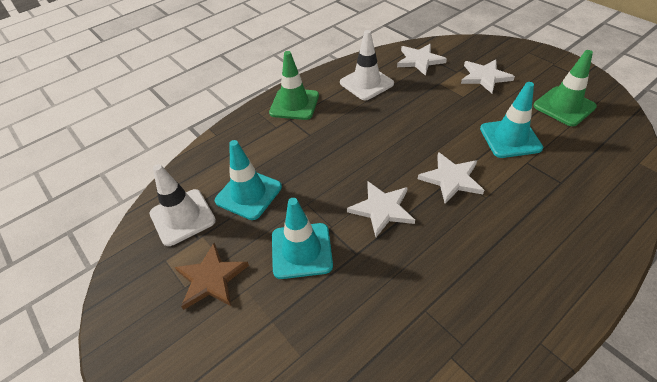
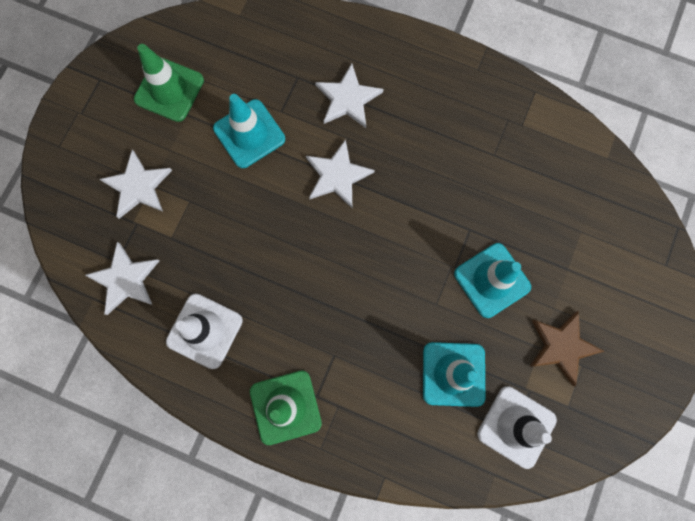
camera: 120 degrees left, 30 degrees up
white star [347,181,415,237] -> white star moved to [315,64,383,128]

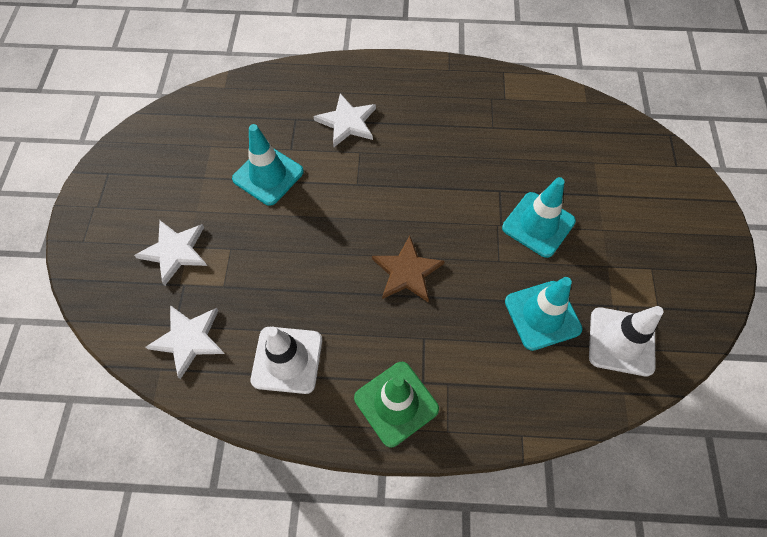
camera: 20 degrees left, 15 degrees down
green traffic cone [134,44,204,122] -> none
white star [306,139,375,208] -> none
brown star [529,311,604,387] -> brown star moved to [372,236,445,302]

